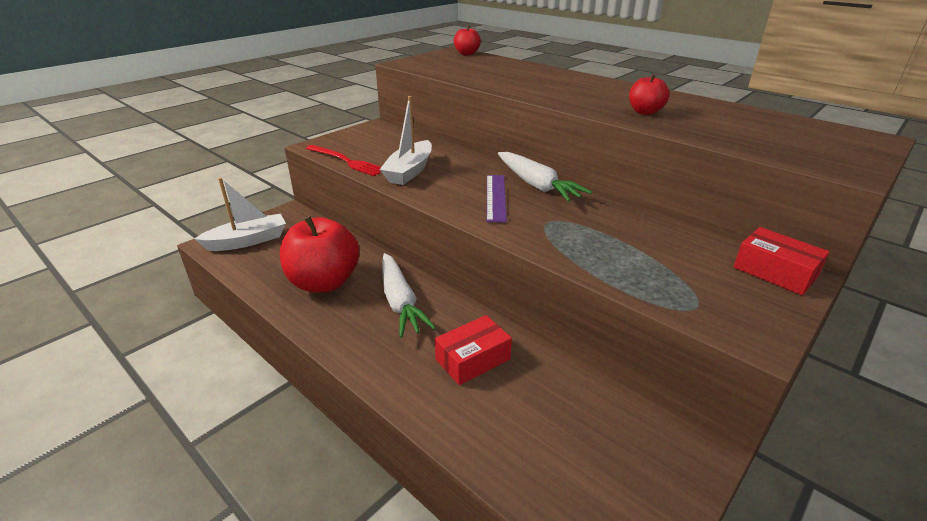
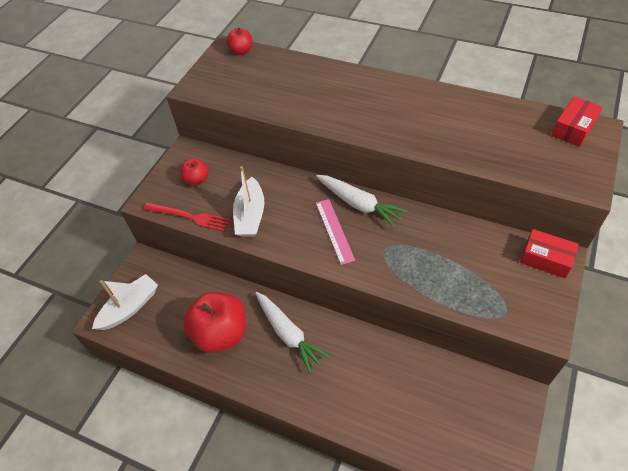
camera: 15 degrees left, 20 degrees up
red box [435,315,512,385] -> red box moved to [551,97,603,147]
purple ruler [487,175,507,223] -> pink ruler [316,199,355,265]
red apple [629,74,669,115] -> red apple moved to [180,158,209,185]

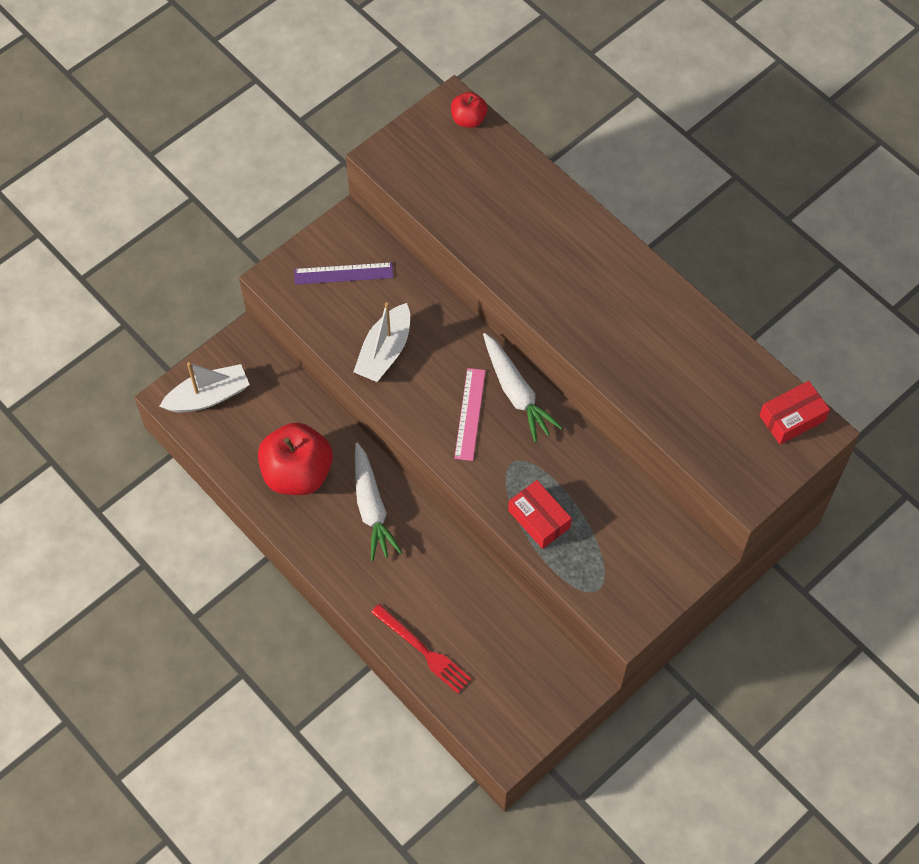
camera: 20 degrees right, 10 degrees up
red fork [143,203,231,232] -> red fork moved to [371,604,471,693]
red apple [180,158,209,185] -> purple ruler [294,262,393,285]
red box [520,229,579,278] -> red box moved to [508,480,572,549]

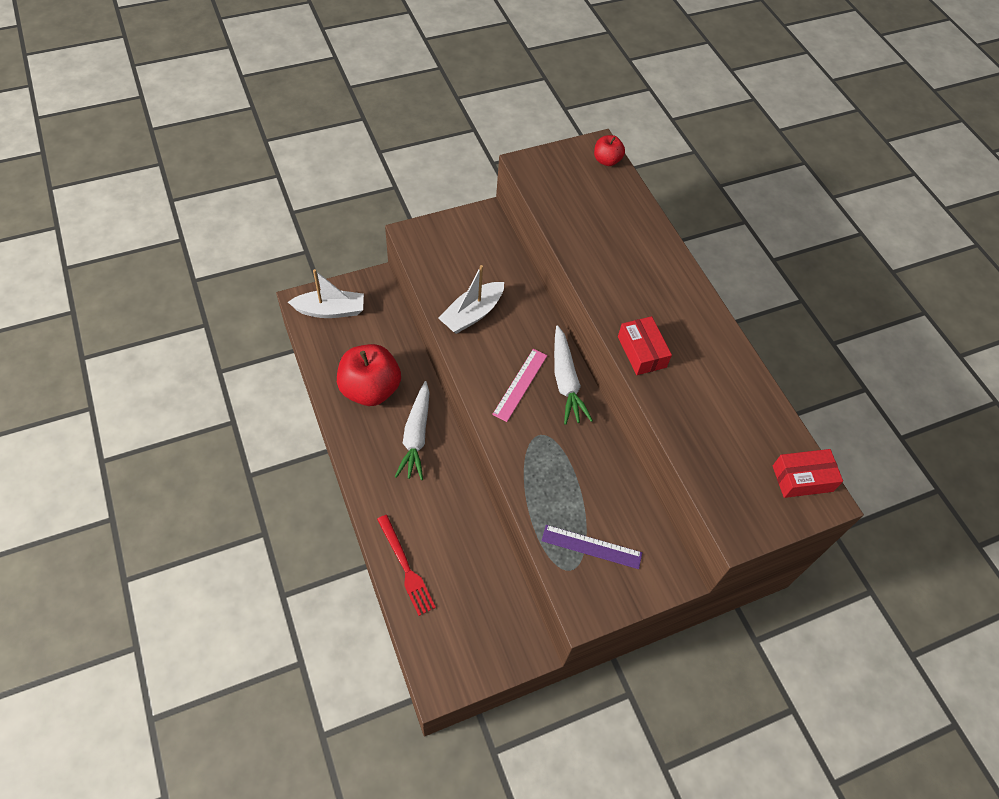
camera: 15 degrees right, 5 degrees down
purple ruler [294,262,393,285] -> purple ruler moved to [541,525,642,569]
red box [508,480,572,549] -> red box moved to [618,316,672,375]

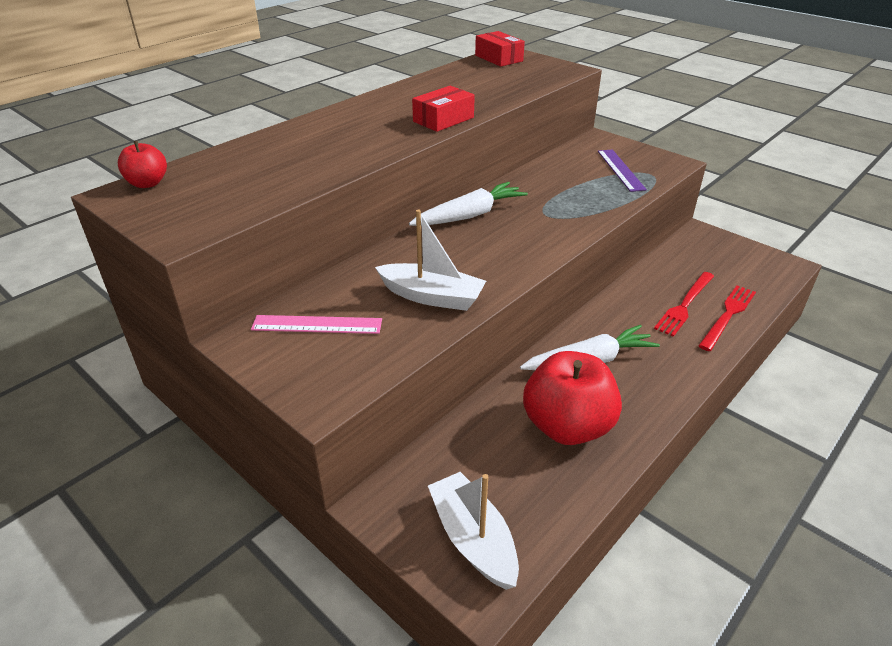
camera: 110 degrees left, 20 degrees down
pink ruler [492,349,547,422] -> pink ruler moved to [251,315,382,334]
none -> red fork [654,272,714,337]

